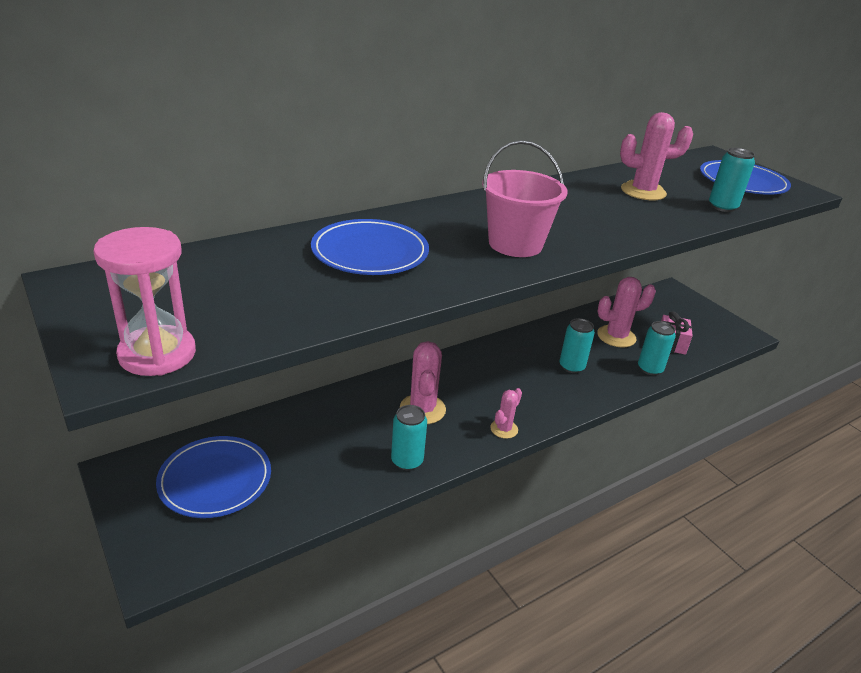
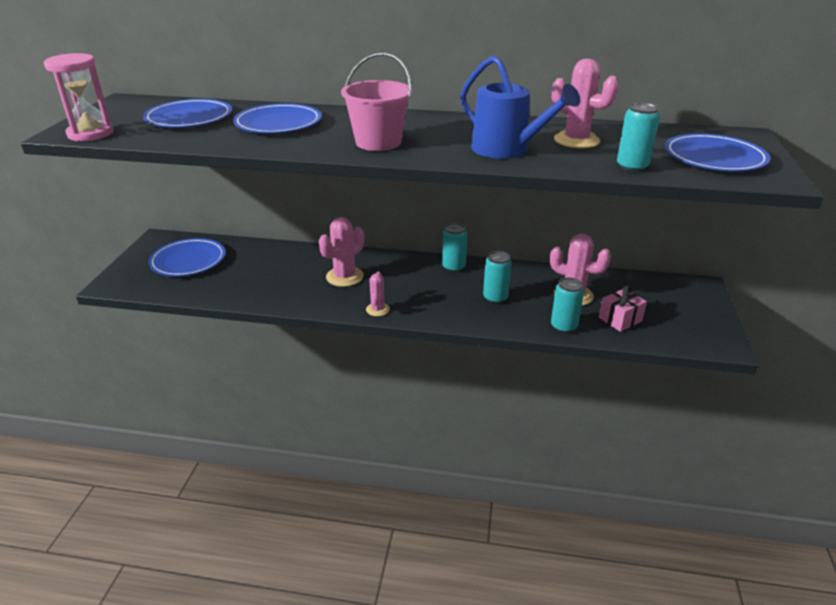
camera: 45 degrees right, 0 degrees up
turquoise can [391,405,427,470] -> turquoise can moved to [442,223,467,272]
pink cactus [490,388,522,439] -> pink cactus turned 75 degrees counterclockwise [366,272,390,316]
none -> blue plate [143,99,232,128]
none -> blue watering can [460,55,580,159]

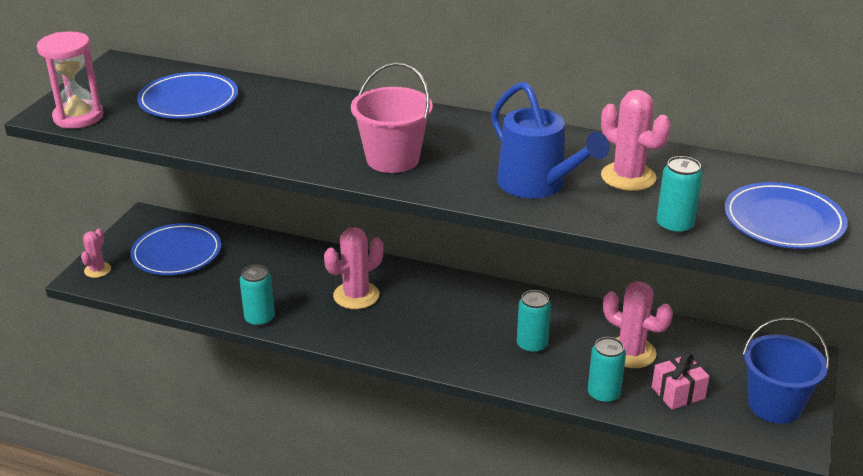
camera: 10 degrees right, 0 degrees up
blue plate [233,103,322,133] -> none
pink cactus [366,272,390,316] -> pink cactus moved to [81,229,111,278]
turquoise can [442,223,467,272] -> turquoise can moved to [240,265,275,327]
none -> blue bucket [743,317,829,424]

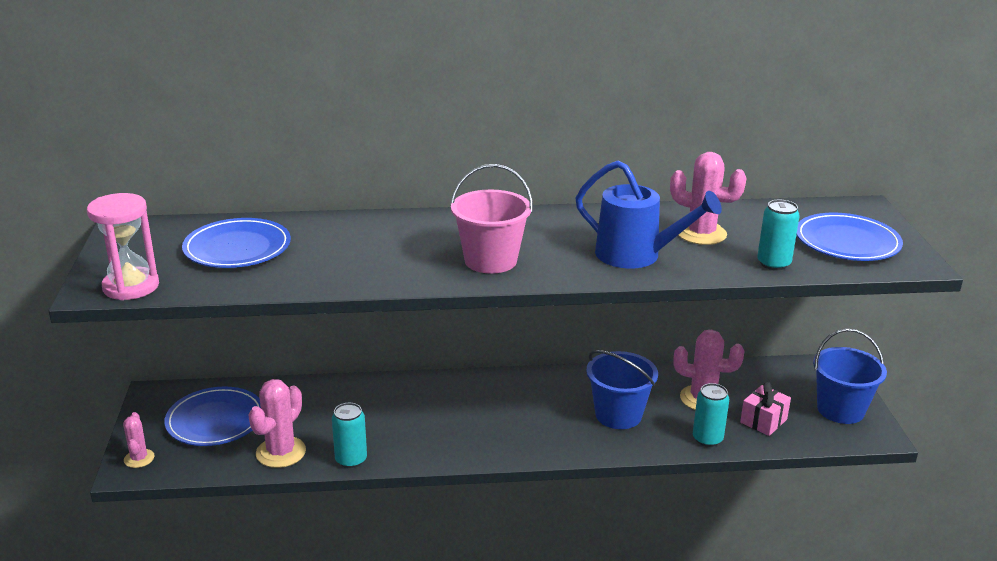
camera: 25 degrees left, 5 degrees down
pink cactus [324,227,383,309] -> pink cactus moved to [248,379,306,468]
turquoise can [517,290,551,353] -> blue bucket [586,350,658,429]

